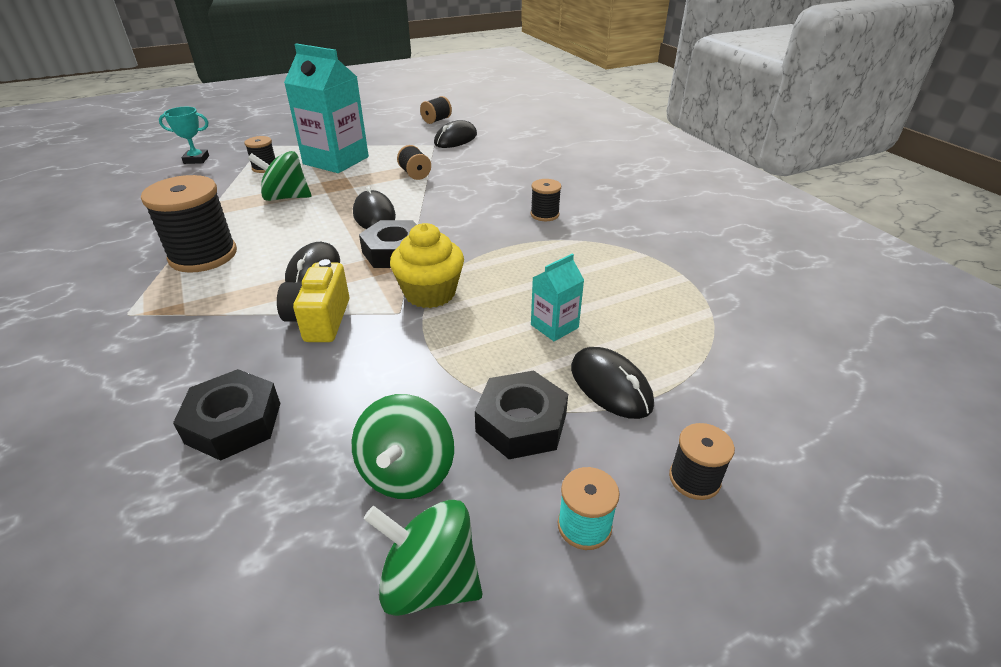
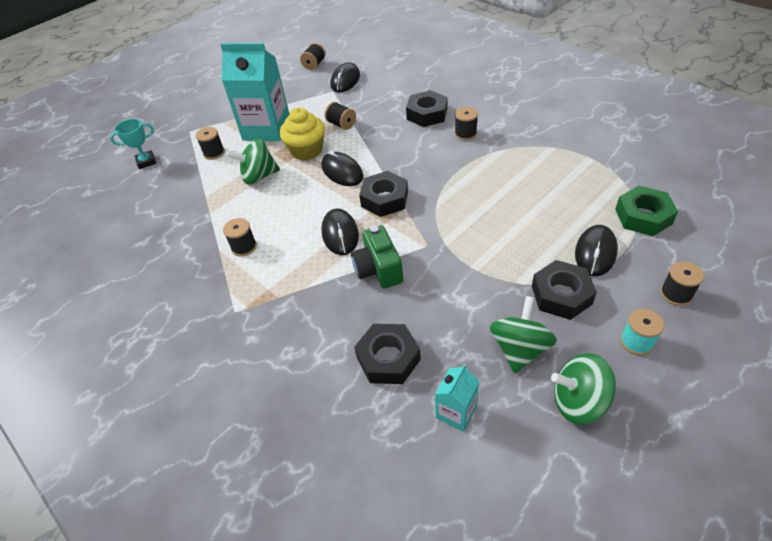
camera: 15 degrees left, 10 degrees up
black spool [141,175,237,273] -> black spool [223,218,257,257], size x0.50
yellow camera [277,259,350,342] -> green camera [351,225,403,289]
green spinning top [352,394,454,499] -> green spinning top turned 150 degrees counterclockwise [490,296,557,373]
yellow cupcake [390,223,464,308] -> yellow cupcake moved to [280,108,325,160]
turquoise carton [531,254,584,341] -> turquoise carton moved to [435,364,479,432]
black mouse [571,347,654,419] -> black mouse turned 75 degrees clockwise [575,225,618,276]
none -> black nut [406,90,447,127]
none -> green nut [615,186,678,236]

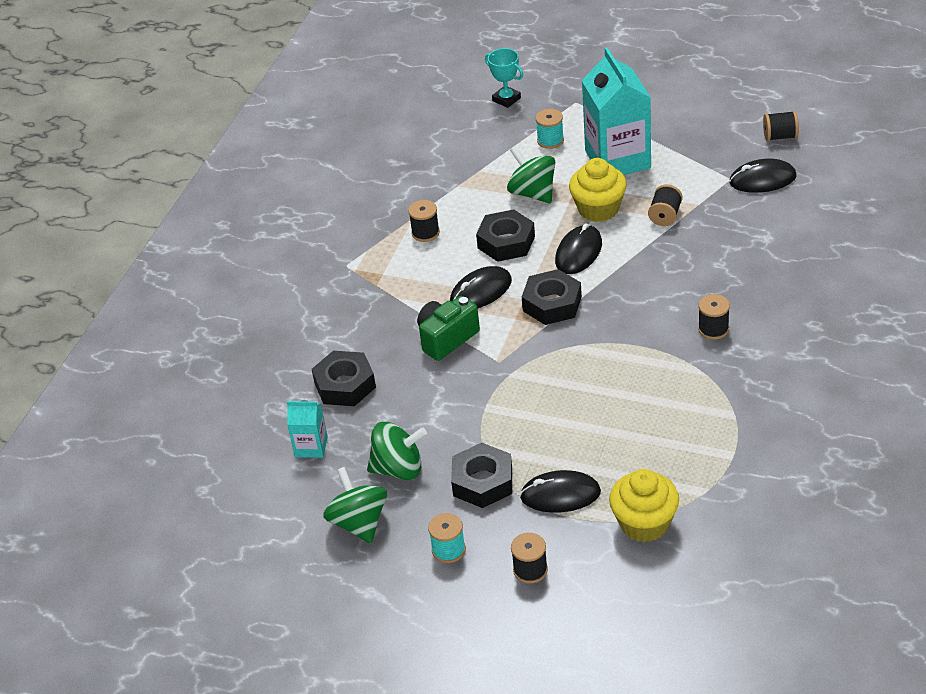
camera: 65 degrees right, 5 degrees down
black spool [196,127,225,160] -> turquoise spool [536,109,564,149]
black nut [406,90,447,127] -> black nut moved to [476,209,535,262]
green nut [615,186,678,236] -> yellow cupcake [609,469,679,542]

